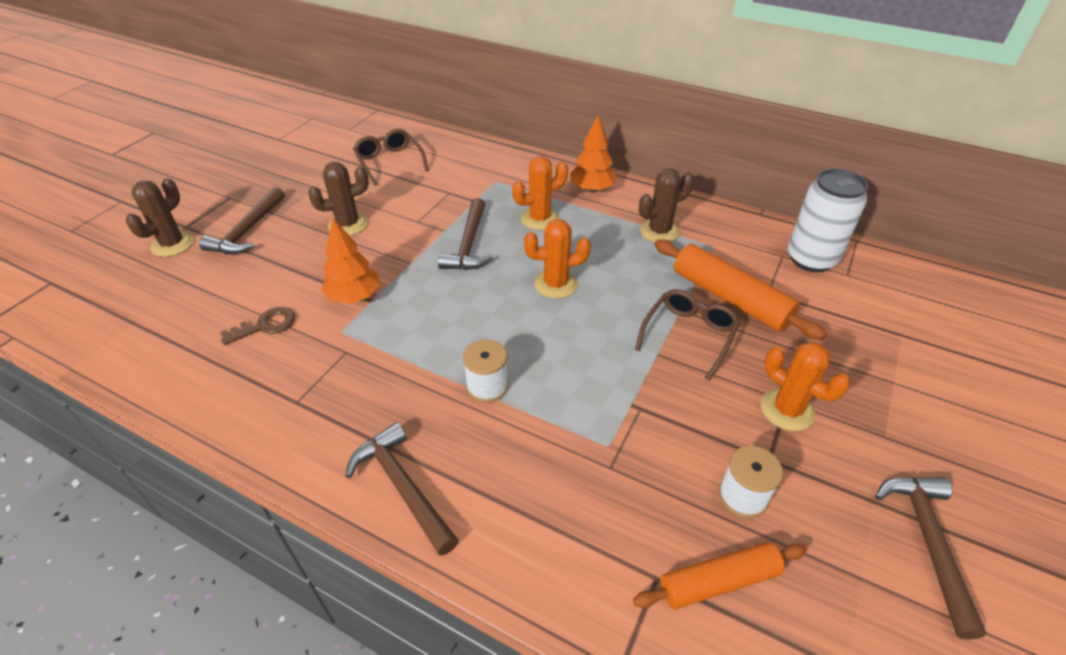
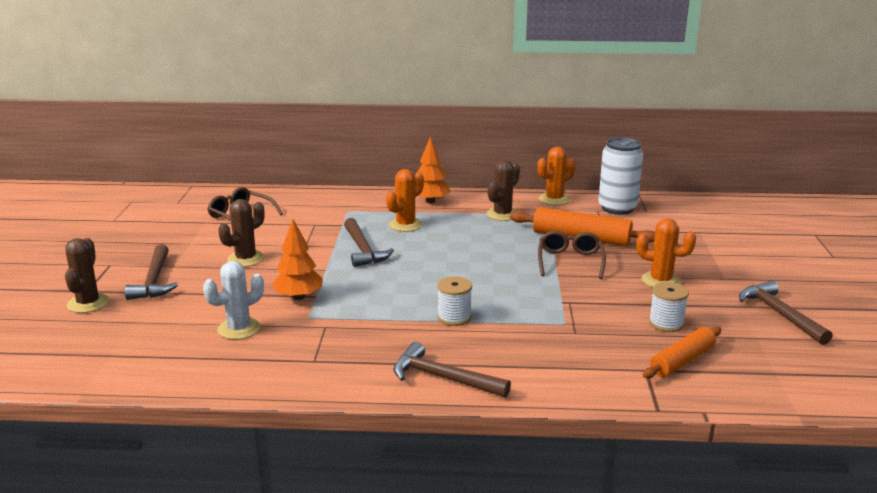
camera: 25 degrees left, 20 degrees down
brown key [220,307,295,345] -> white cactus [203,261,264,340]
orange cactus [524,219,591,299] -> orange cactus moved to [537,147,576,205]

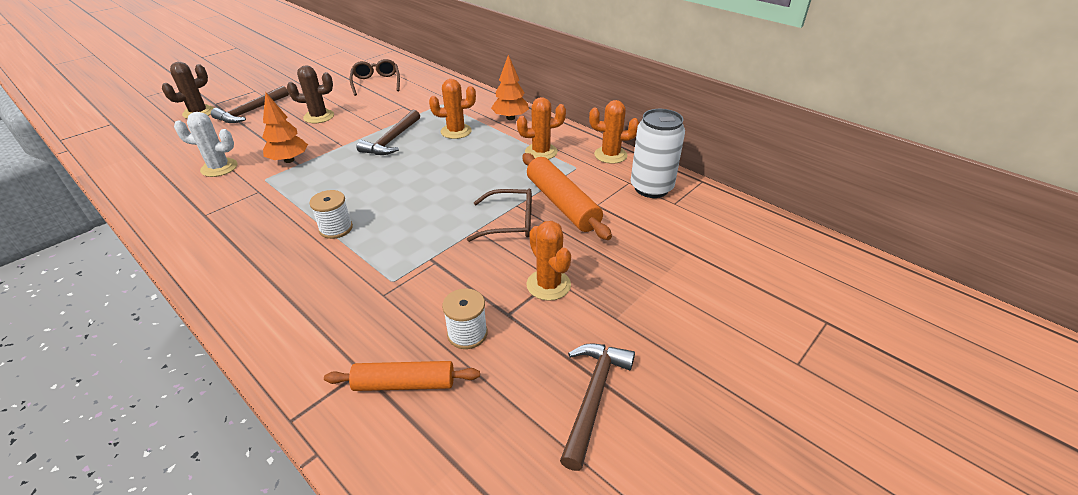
camera: 40 degrees right, 15 degrees up
brown hammer [393,342,511,398] -> none
brown cactus [487,160,520,221] -> orange cactus [517,97,566,159]
brown glasses [538,231,606,279] -> brown glasses turned 45 degrees clockwise [467,188,532,242]

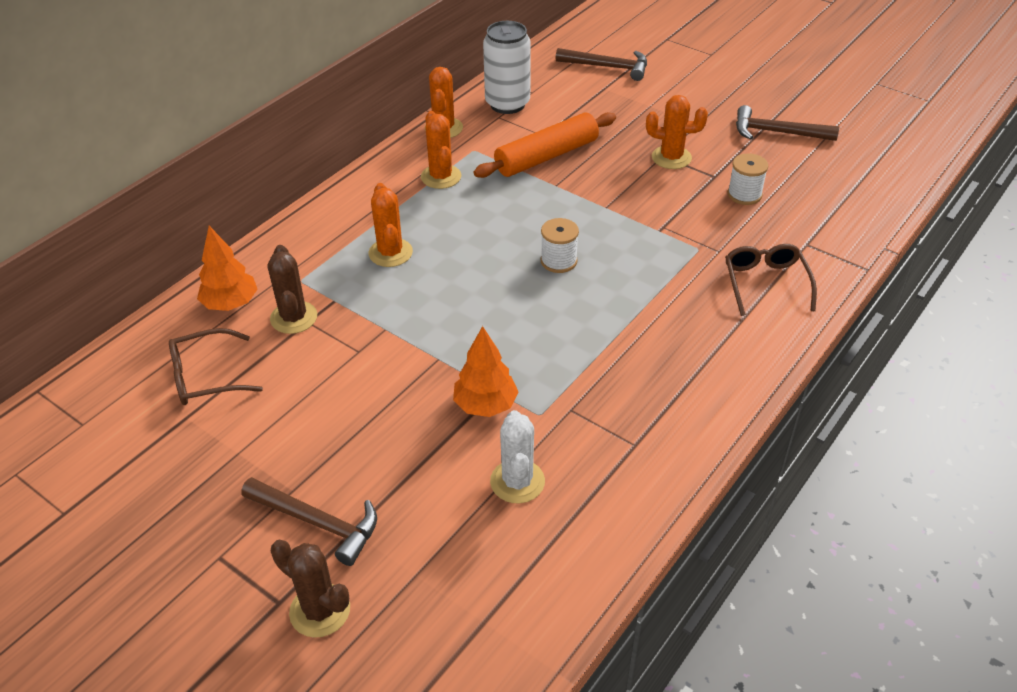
camera: 95 degrees left, 5 degrees up
brown cactus [287,65,334,123] -> brown cactus moved to [268,245,317,334]
white spool [309,190,353,239] -> white spool moved to [541,218,579,273]
orange rolling pin [324,361,480,391] -> none
brown hammer [356,110,420,155] -> brown hammer moved to [556,48,647,81]
brown glasses [467,188,532,242] -> brown glasses moved to [725,244,817,316]
orange tree [491,55,529,120] -> orange tree moved to [197,226,258,311]
orange cactus [526,221,571,301] -> orange cactus turned 45 degrees clockwise [646,95,708,169]

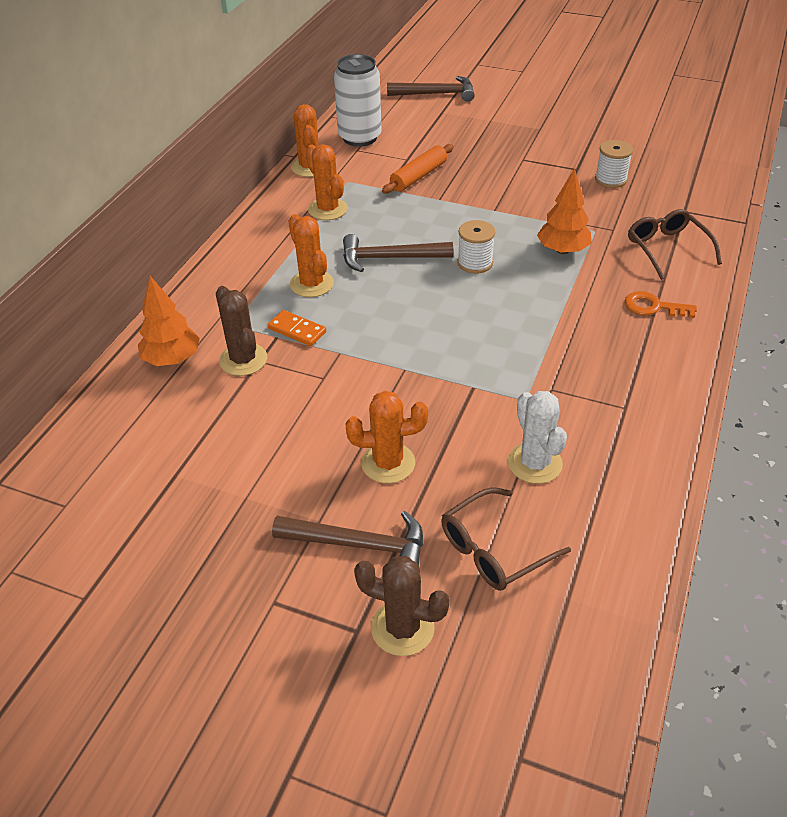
camera: 15 degrees left, 0 degrees up
brown glasses [169,328,263,405] -> brown glasses moved to [441,487,571,591]
orange tree [453,326,519,417] -> orange tree moved to [537,168,592,254]
orange rolling pin [474,112,616,178] -> orange rolling pin [382,144,454,194], size x0.67
orange cactus [646,95,708,169] -> orange cactus moved to [345,391,428,483]
brown hammer [736,105,839,141] -> brown hammer moved to [343,234,453,272]
none -> orange domino [268,310,326,346]
none -> orange key [625,291,697,318]

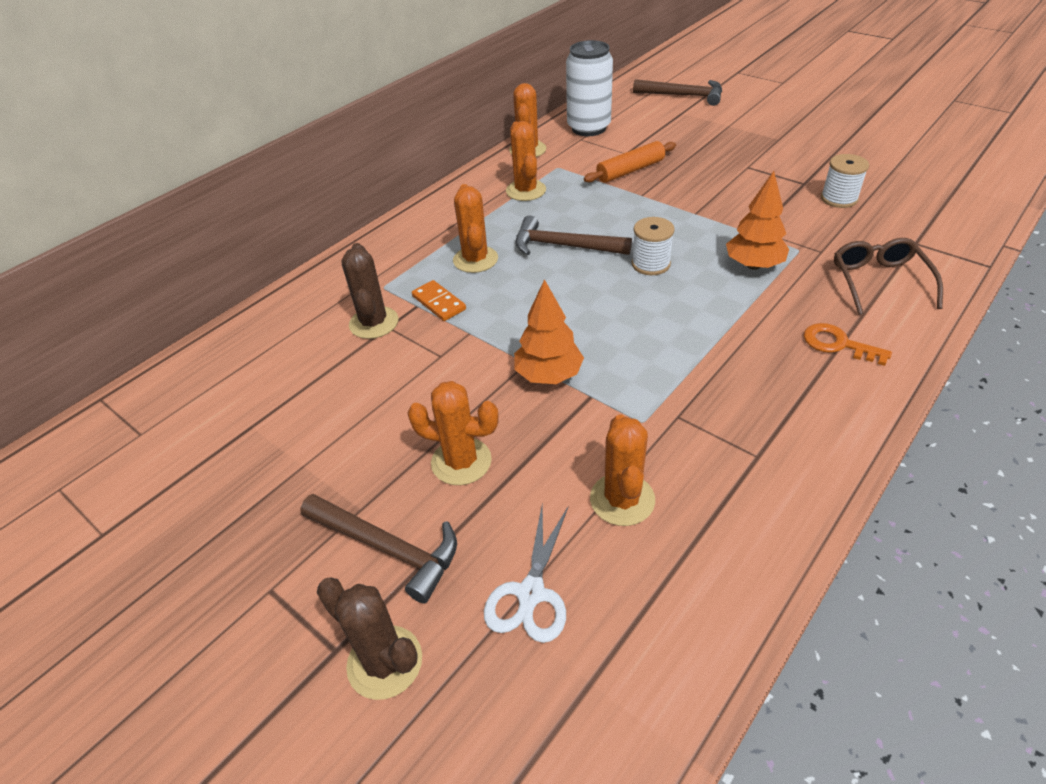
camera: 20 degrees right, 0 degrees up
orange tree [138,276,200,366] -> orange tree moved to [514,279,584,384]
brown glasses [441,487,571,591] -> white scissors [484,507,568,643]
white cactus [508,391,567,484] -> orange cactus [590,415,655,526]

